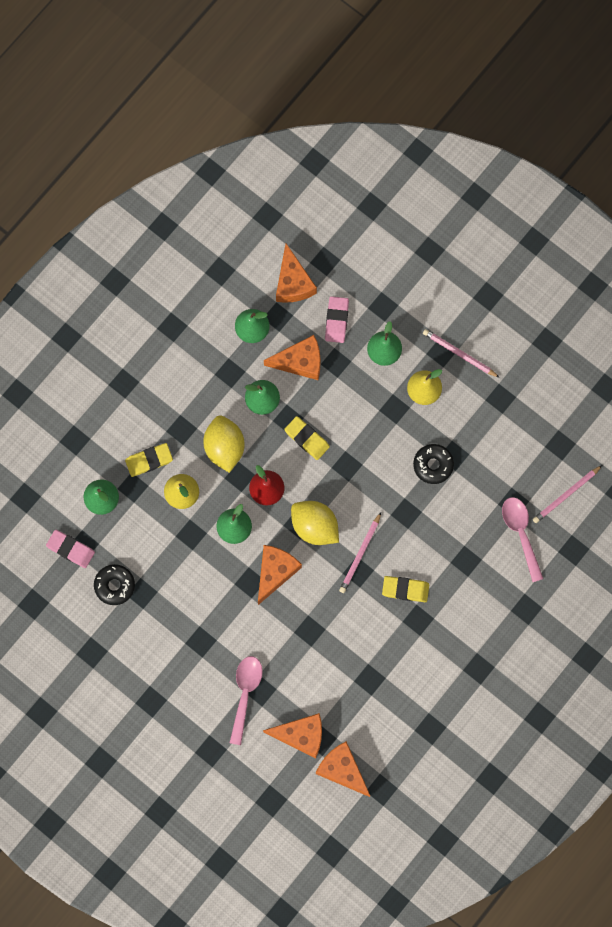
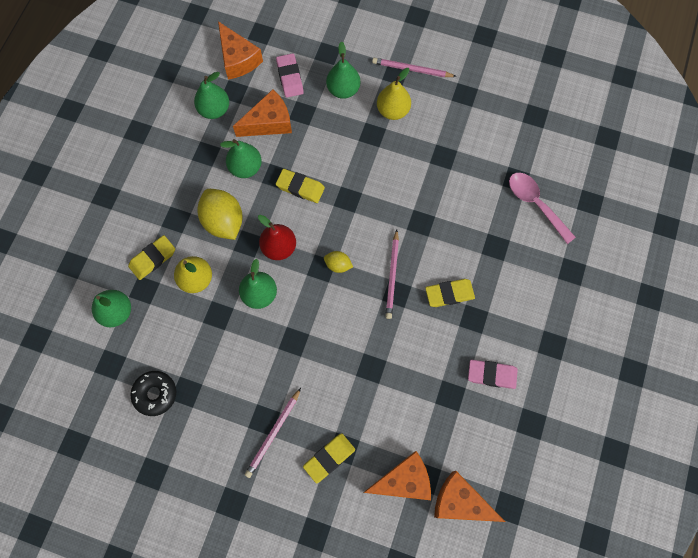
camera: 20 degrees left, 5 degrees down
pink eraser [46,530,95,568] -> pink eraser moved to [468,360,518,389]
pink spoon [230,656,263,745] -> yellow eraser [303,433,355,483]
orange cheese [258,545,302,605] -> none
yellow lemon [291,501,339,545] -> yellow lemon [324,251,353,273], size x0.50
black donut [413,444,454,484] -> none
pink pencil [533,465,602,523] -> pink pencil moved to [245,388,301,478]

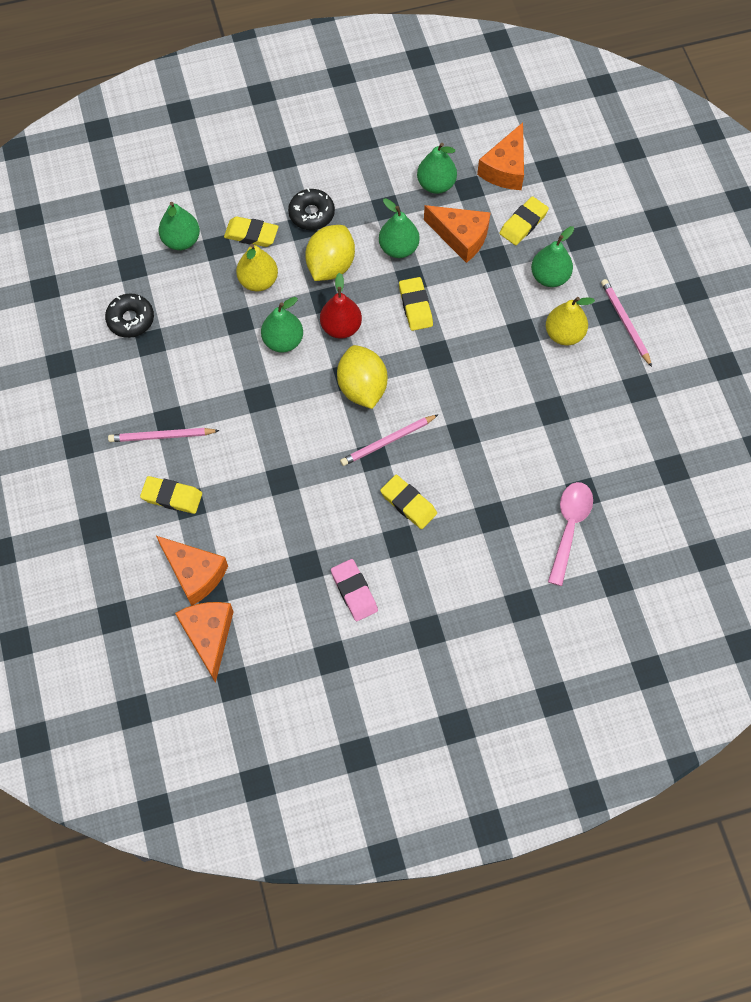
camera: 55 degrees right, 5 degrees down
pink eraser [276,53,304,98] -> yellow eraser [500,196,549,245]
yellow lemon [324,251,353,273] -> yellow lemon [337,345,387,409], size x2.00
none -> black donut [288,188,335,230]

